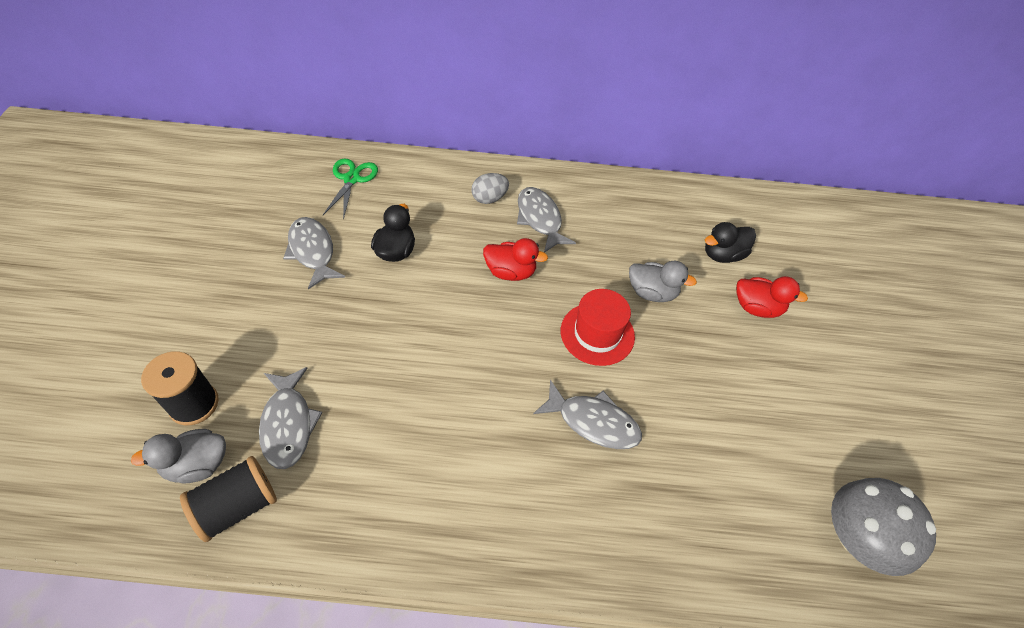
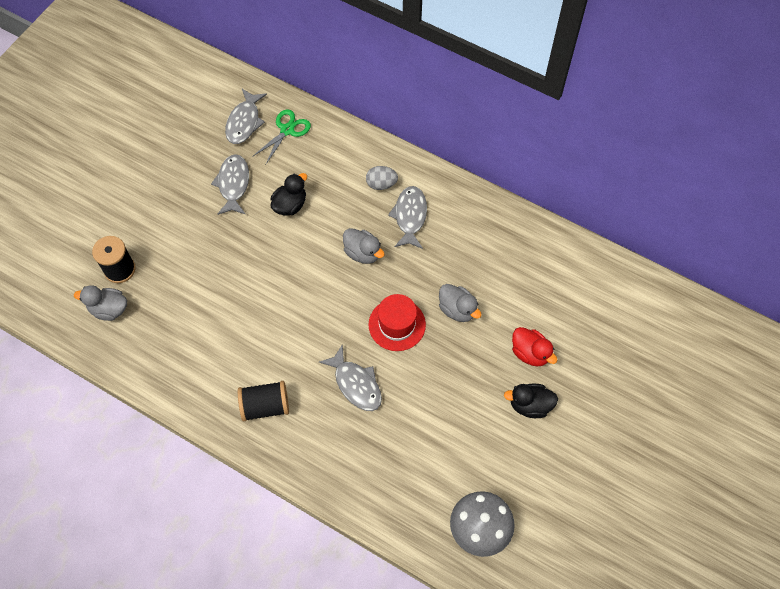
camera: 30 degrees right, 10 degrees up
black spool [180,456,277,542] -> black spool moved to [238,381,289,421]
grey fish [259,367,322,469] -> grey fish moved to [225,89,267,144]
red duck [483,238,548,281] -> grey duck [343,228,385,264]
black duck [705,222,756,263] -> black duck moved to [504,384,558,418]

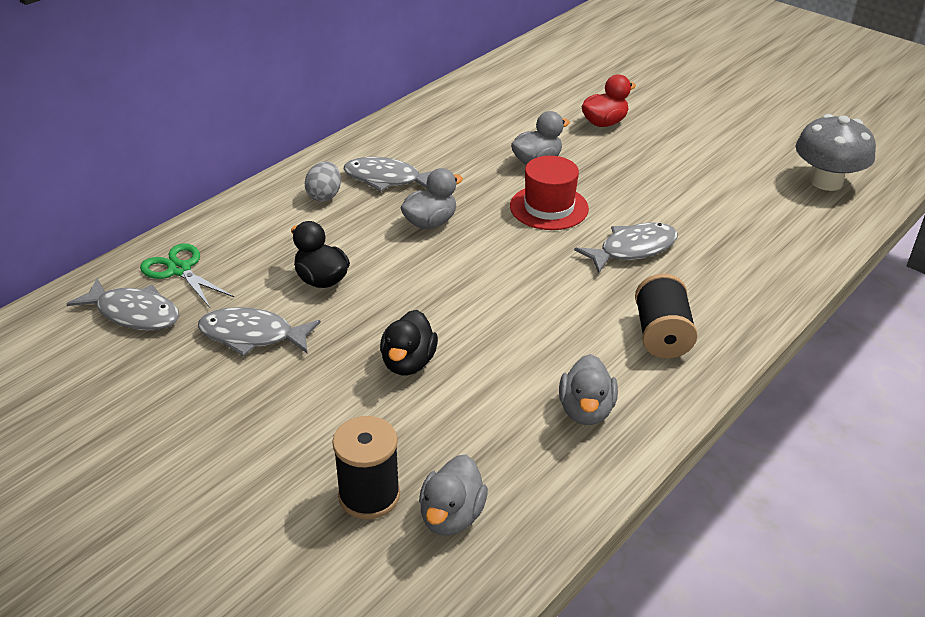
camera: 80 degrees left, 25 degrees down
black duck [504,384,558,418] -> black duck moved to [380,310,438,375]
none -> grey duck [559,354,618,425]

